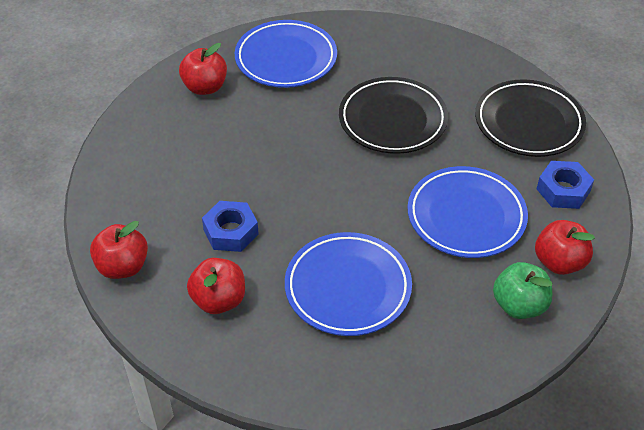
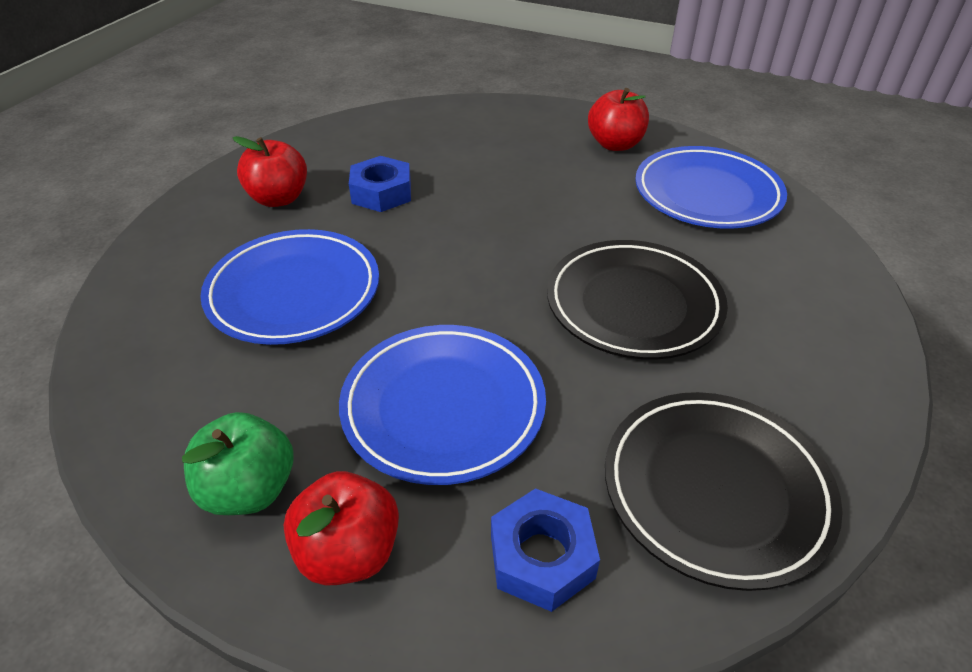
camera: 80 degrees right, 5 degrees down
red apple [90,221,148,279] -> none

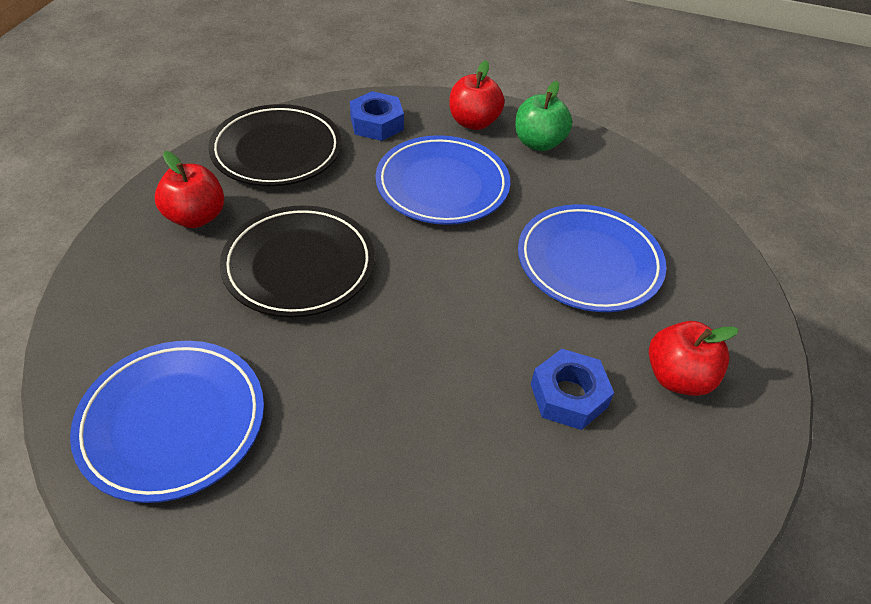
camera: 170 degrees right, 5 degrees up
red apple [588,88,649,151] -> red apple moved to [155,151,224,228]

